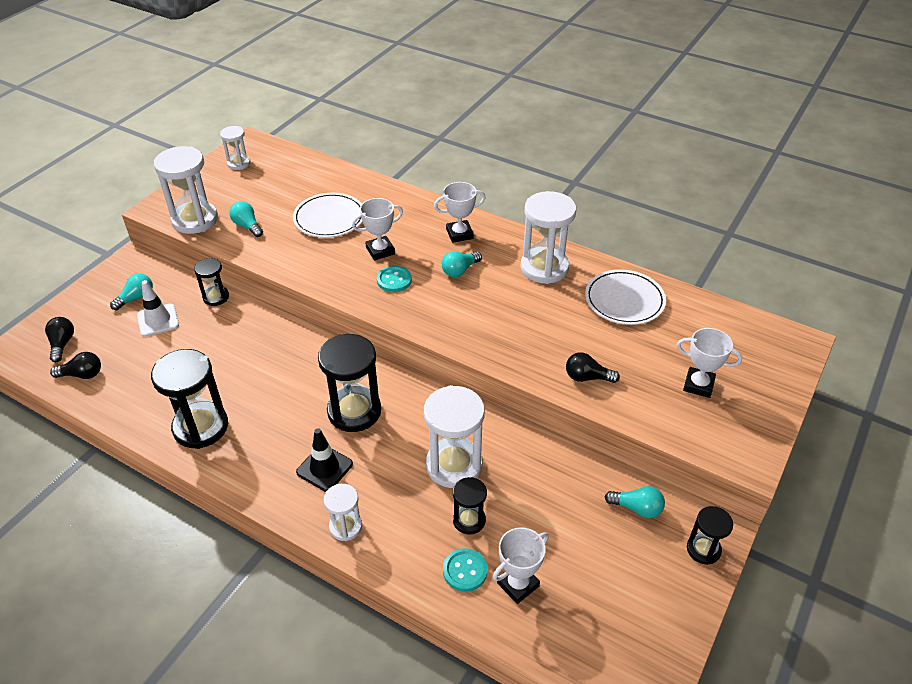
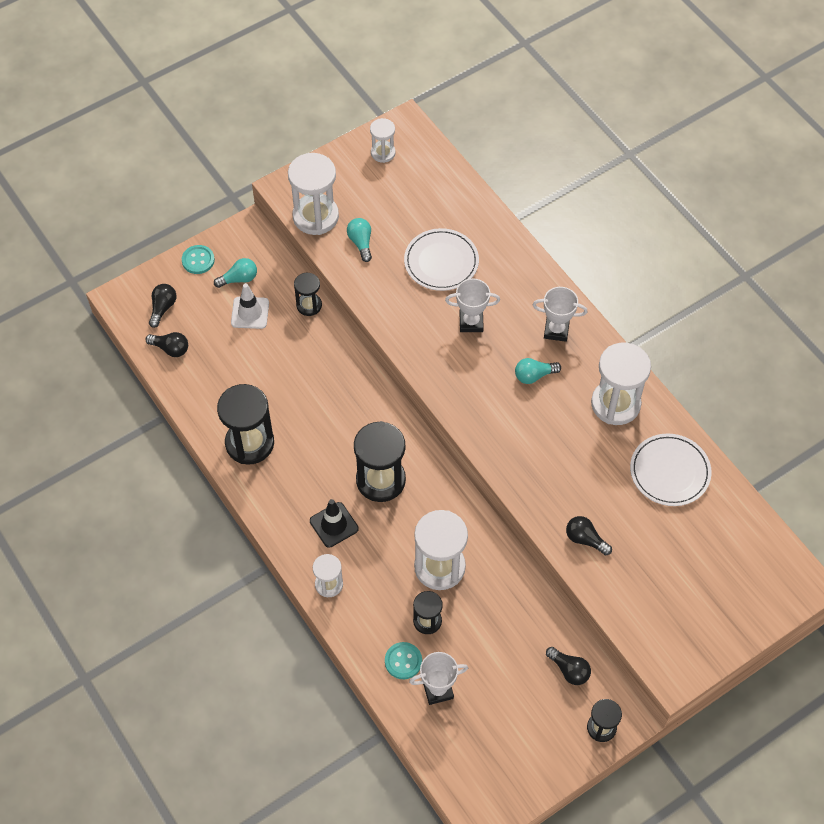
camera: 25 degrees right, 15 degrees up
turquoise button [377,266,412,292] -> turquoise button moved to [182,245,215,274]
turquoise light bulb [605,486,665,518] -> black light bulb [546,647,591,685]
white trophy [677,328,742,398] -> none

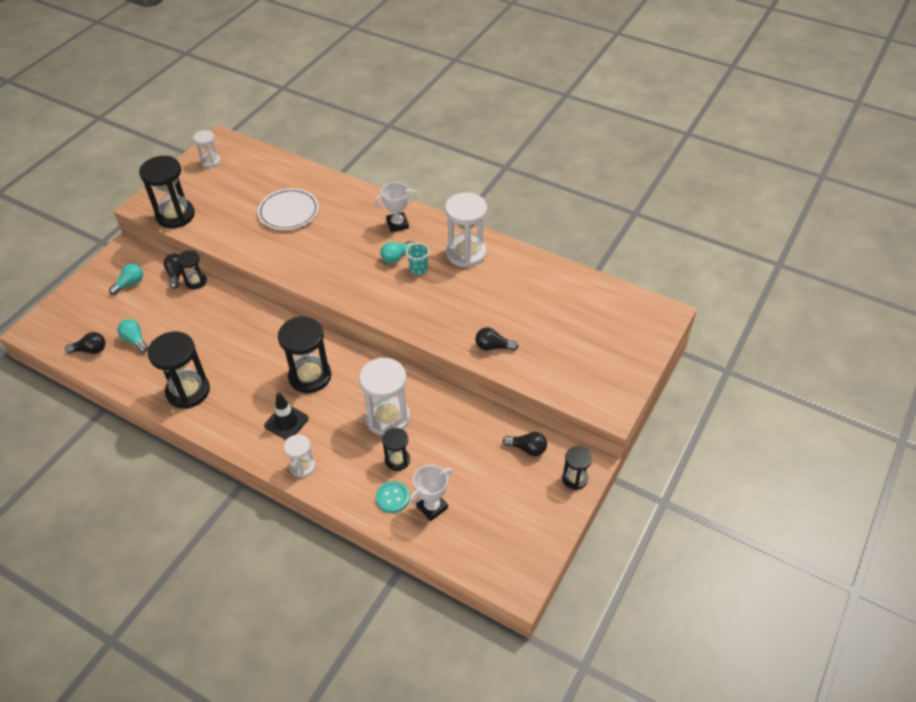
camera: 25 degrees left, 10 degrees down
black light bulb [149,284,176,328] -> black light bulb moved to [164,253,184,289]
turquoise button [182,245,215,274] -> none
white traffic cone [231,283,269,329] -> none
white hourglass [288,153,339,235] -> black hourglass [139,156,195,228]
turquoise light bulb [347,218,372,262] -> turquoise light bulb moved to [117,319,148,353]
white trophy [445,279,500,332] -> none
white plate [630,434,712,506] -> none
none -> turquoise cup [406,243,429,275]

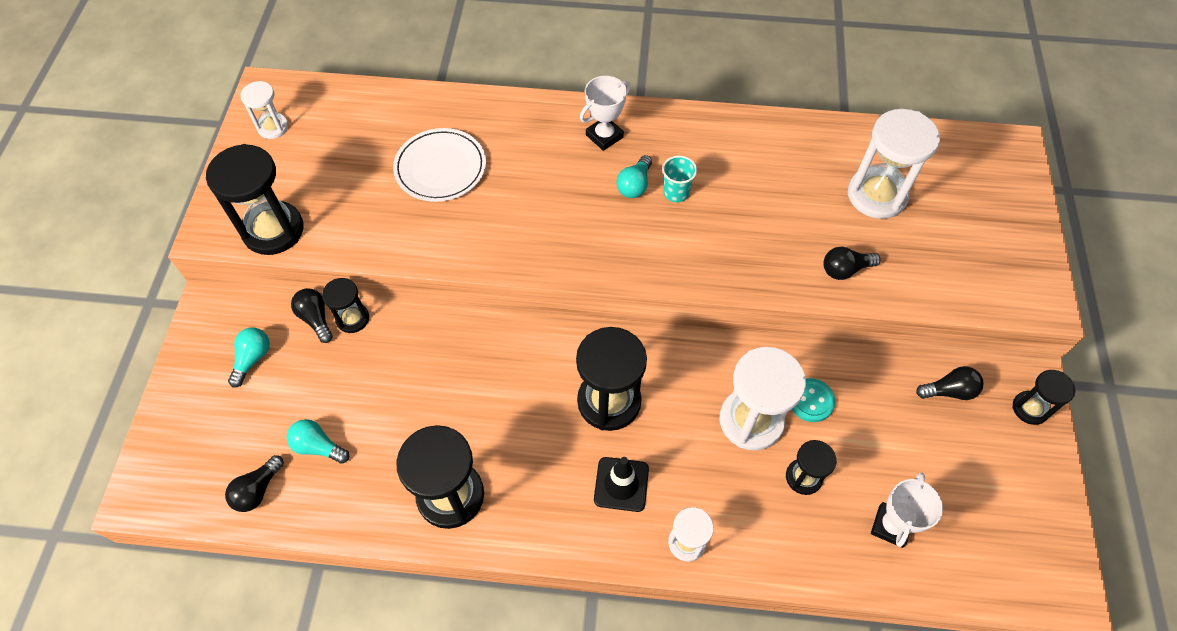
camera: 25 degrees left, 10 degrees up
black light bulb [65,332,106,354] -> black light bulb turned 150 degrees clockwise [225,455,284,512]
turquoise button [376,481,410,513] -> turquoise button moved to [792,378,836,422]
white hourglass [445,192,487,268] -> white hourglass moved to [848,109,940,219]

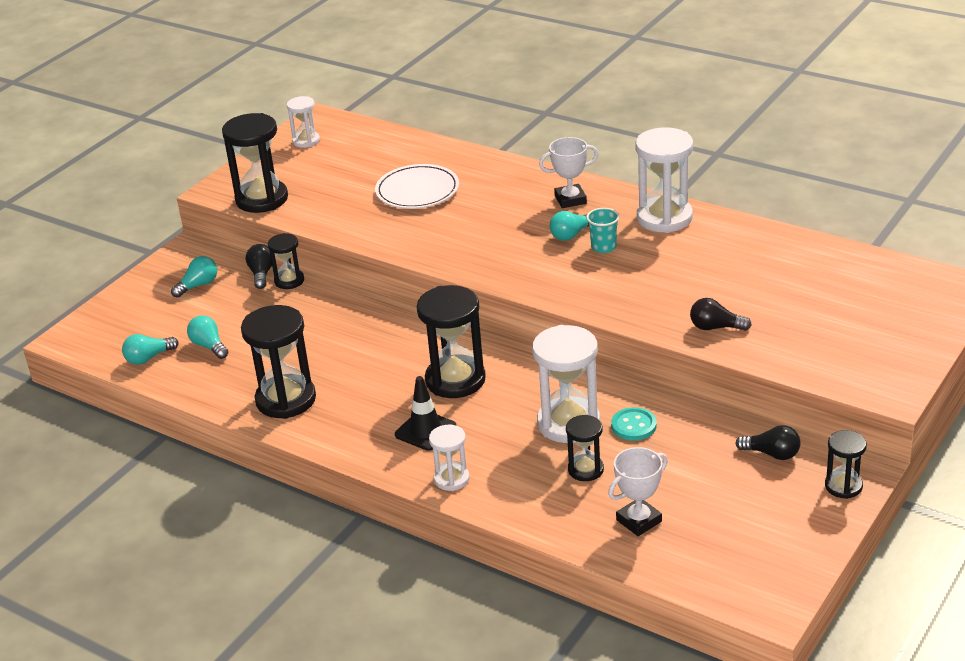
camera: 30 degrees right, 25 degrees down
black light bulb [225,455,284,512] -> turquoise light bulb [122,334,178,365]
white hourglass [848,109,940,219] -> white hourglass moved to [635,127,693,233]

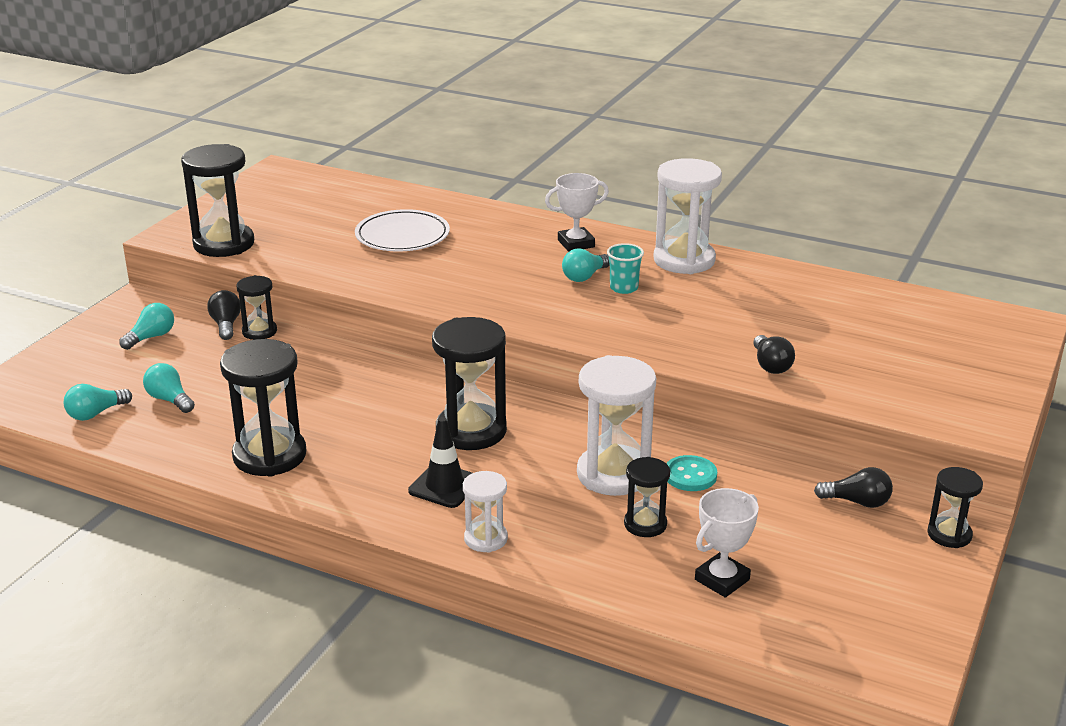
camera: 10 degrees left, 5 degrees down
white hourglass [287,96,320,148] -> none
black light bulb [690,298,752,331] -> black light bulb turned 105 degrees counterclockwise [753,335,795,374]

